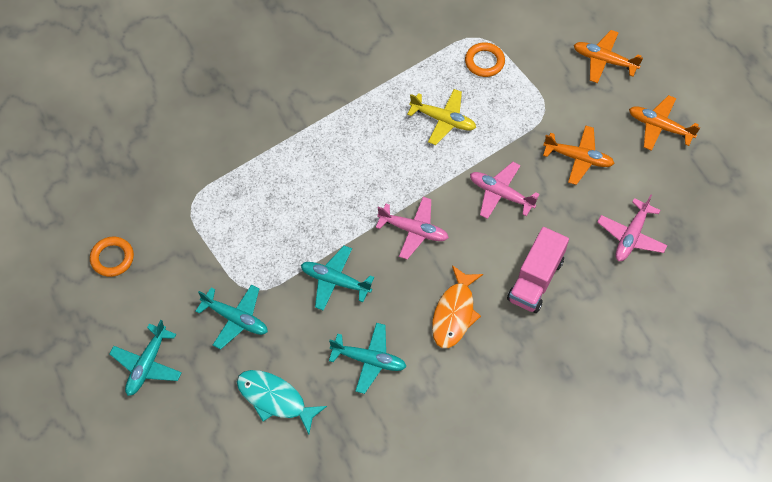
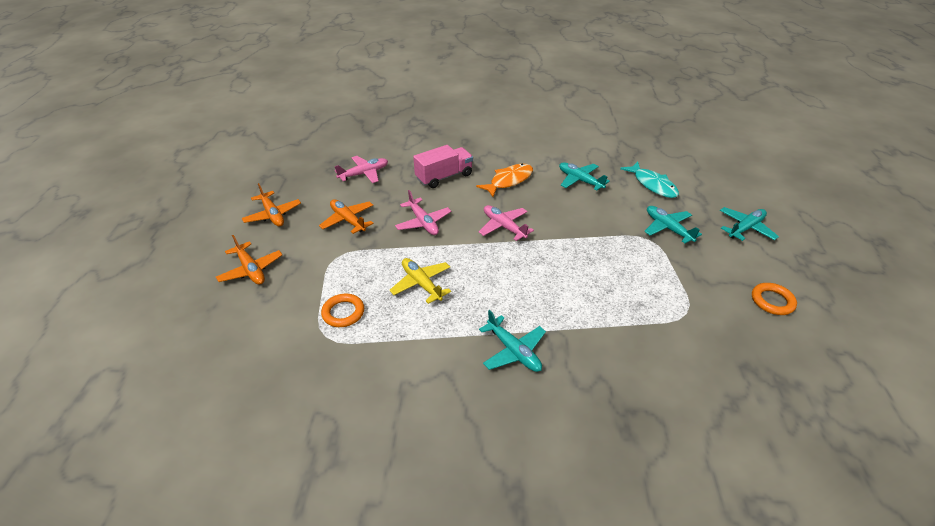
camera: 150 degrees left, 20 degrees down
turquoise plane [301,246,374,311] -> turquoise plane moved to [479,310,546,372]

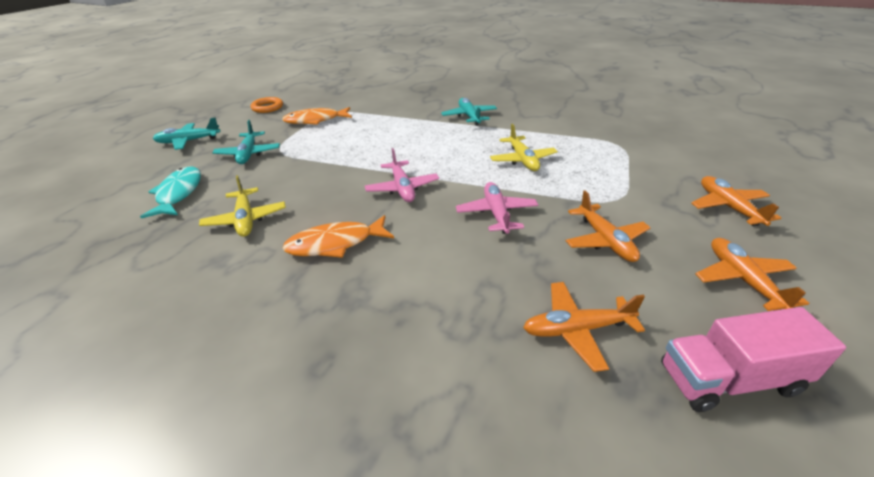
camera: 155 degrees left, 5 degrees down
orange ring [321,294,364,327] -> none
pink plane [335,156,388,183] -> orange plane [523,282,645,372]
pink truck [413,145,473,188] -> pink truck moved to [661,307,846,412]
turquoise plane [559,162,610,191] -> yellow plane [199,175,286,237]
none -> orange fish [282,107,352,125]

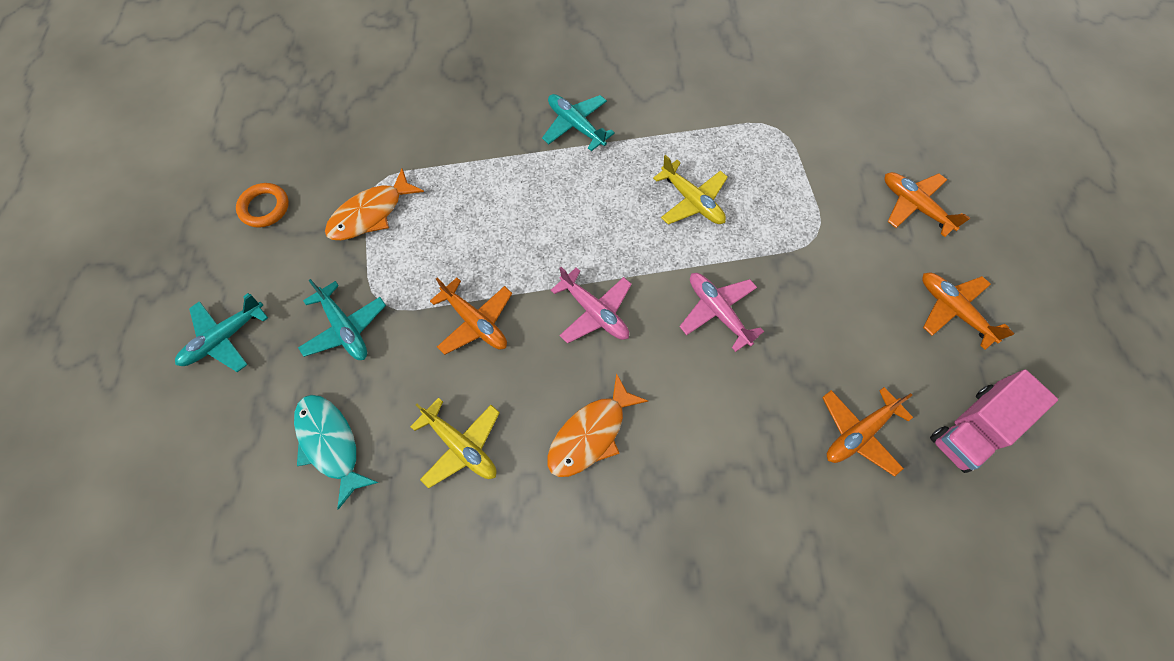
camera: 30 degrees left, 30 degrees up
orange plane [565,191,651,262] -> orange plane moved to [430,278,512,355]

